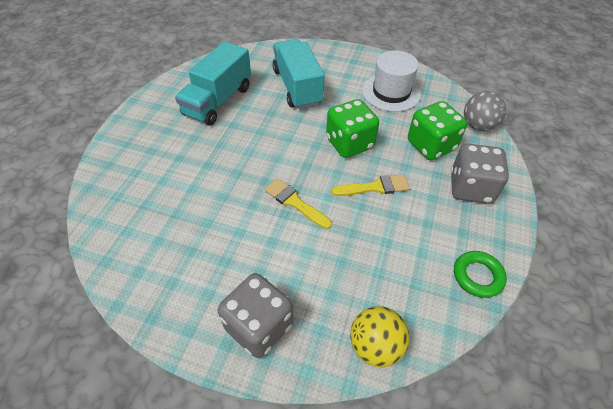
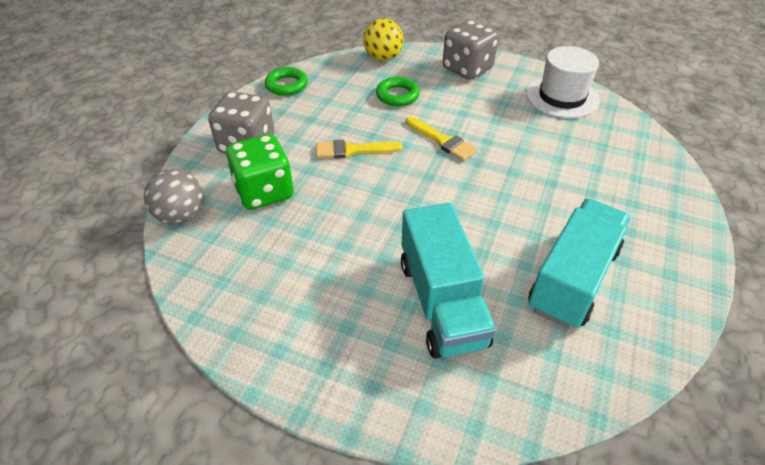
camera: 175 degrees left, 5 degrees down
green dice [326,99,379,158] -> none
white hat [362,50,421,112] -> white hat moved to [526,46,600,118]
none -> green ring [376,77,420,106]

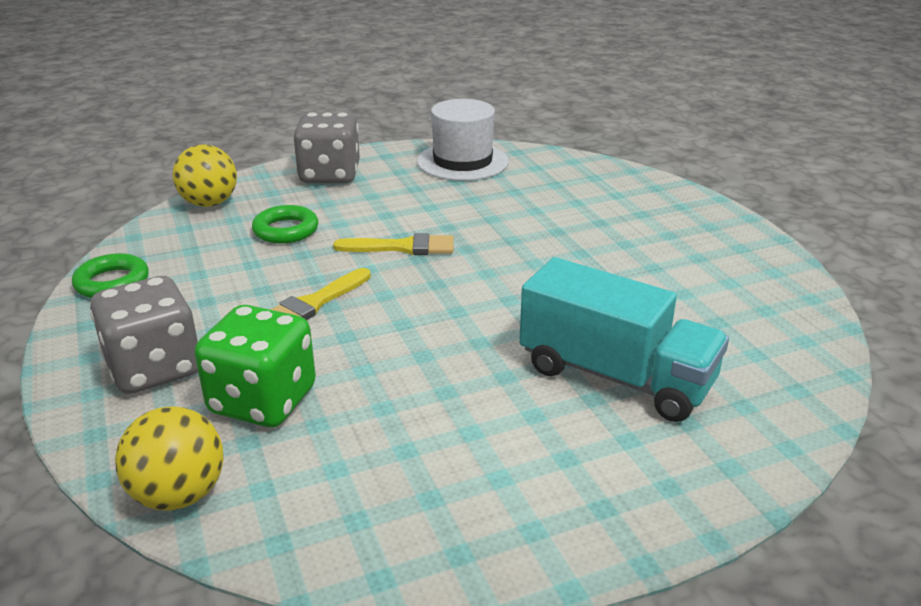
camera: 45 degrees left, 15 degrees down
grey ball [144,169,204,225] -> yellow ball [115,406,224,511]
turquoise truck [528,199,631,329] -> none

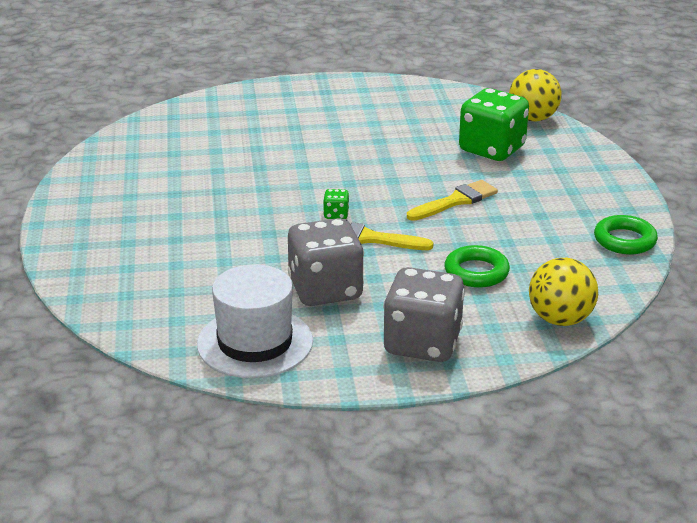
camera: 165 degrees left, 0 degrees up
grey dice [90,276,198,394] -> grey dice moved to [288,218,364,306]
turquoise truck [519,257,729,422] -> none
none -> green dice [323,189,349,219]

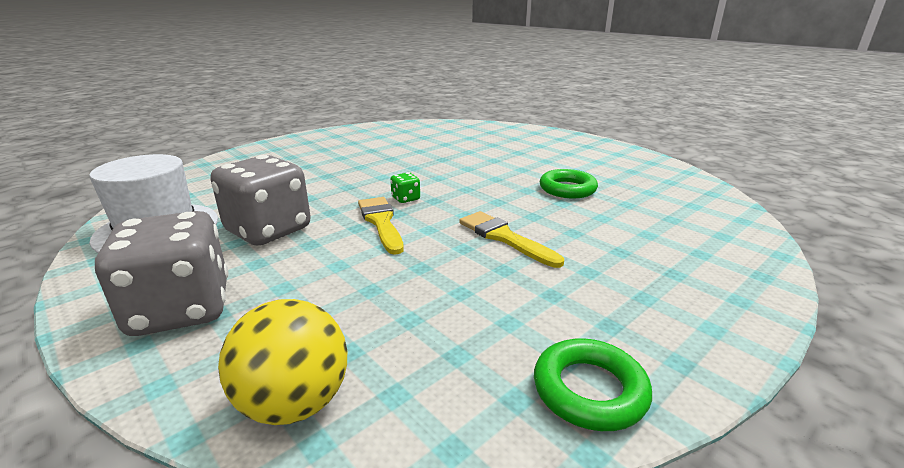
camera: 55 degrees right, 5 degrees down
yellow brush [407,180,498,221] -> yellow brush turned 150 degrees counterclockwise [459,211,564,268]
green ring [445,245,510,288] -> green ring moved to [540,169,598,198]
green dice [459,88,529,161] -> none
yellow ball [509,69,562,122] -> none

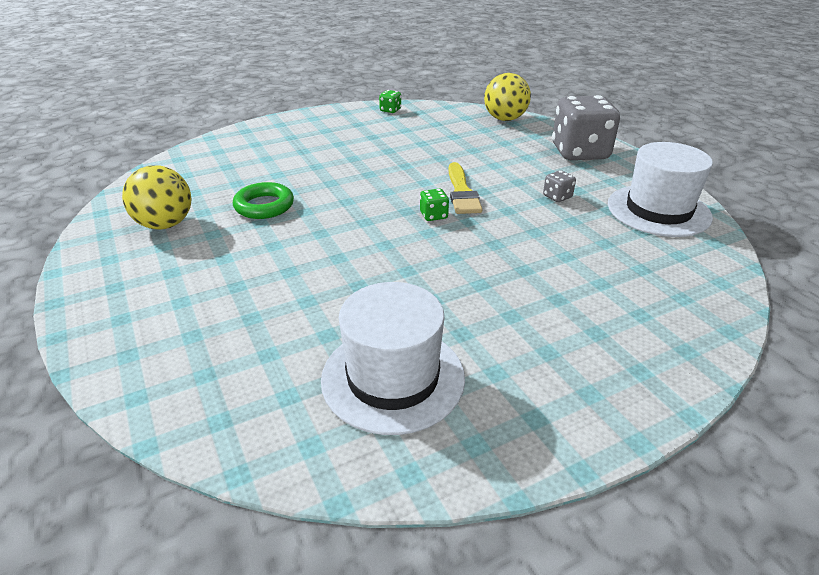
camera: 165 degrees left, 10 degrees up
grey dice [210,155,311,246] -> grey dice [543,170,576,202], size x0.41
yellow brush [459,211,564,268] -> none
green ring [534,338,652,431] -> green dice [379,90,401,113]
none -> yellow ball [122,165,191,230]
none -> white hat [321,282,465,435]

